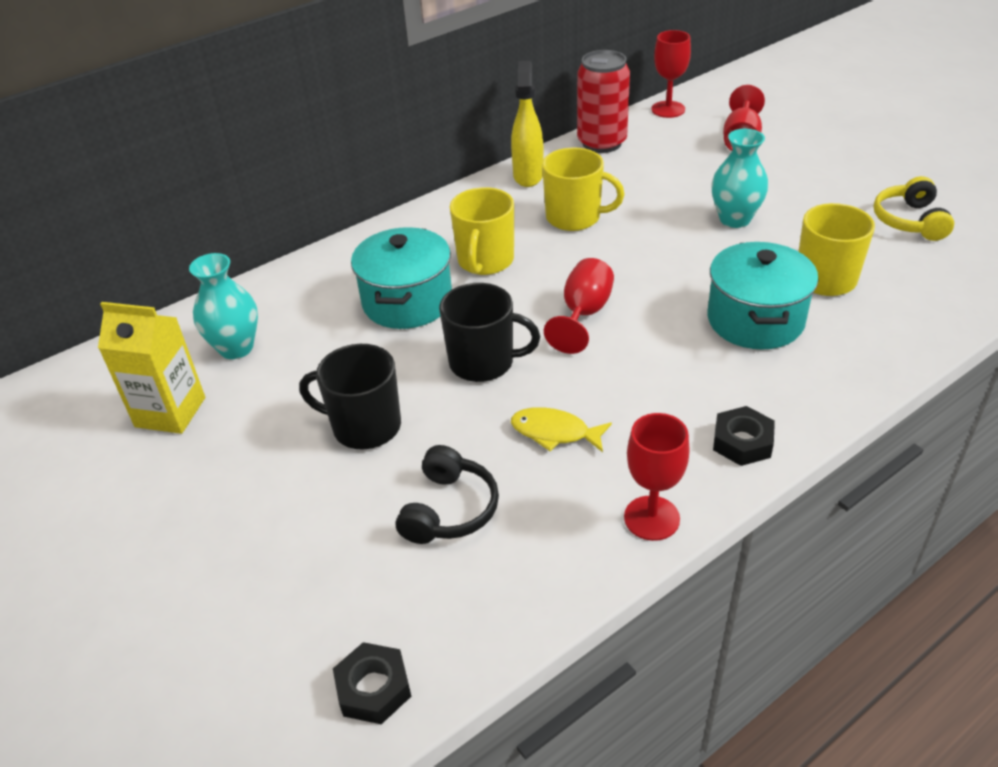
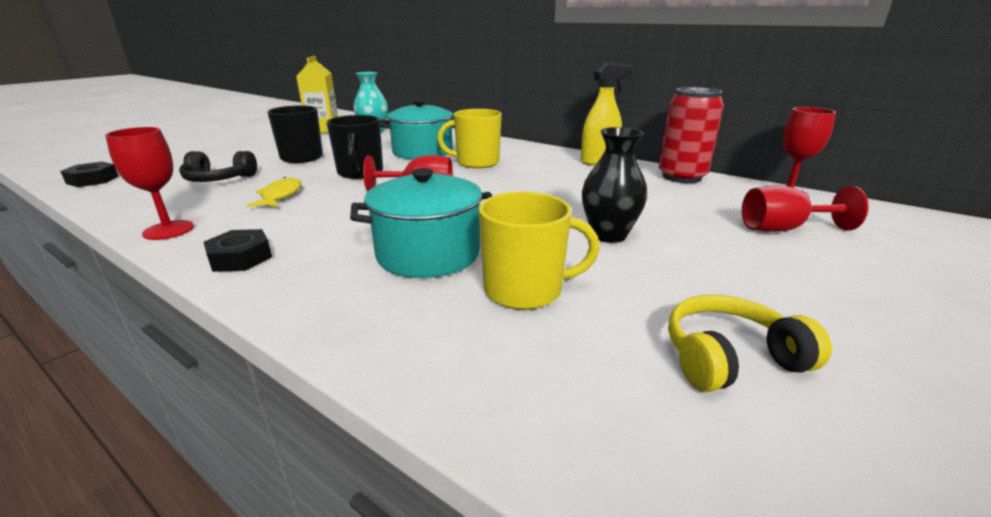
camera: 70 degrees right, 15 degrees down
yellow mug [542,147,625,231] -> none
turquoise vase [711,129,768,228] -> black vase [582,127,647,243]

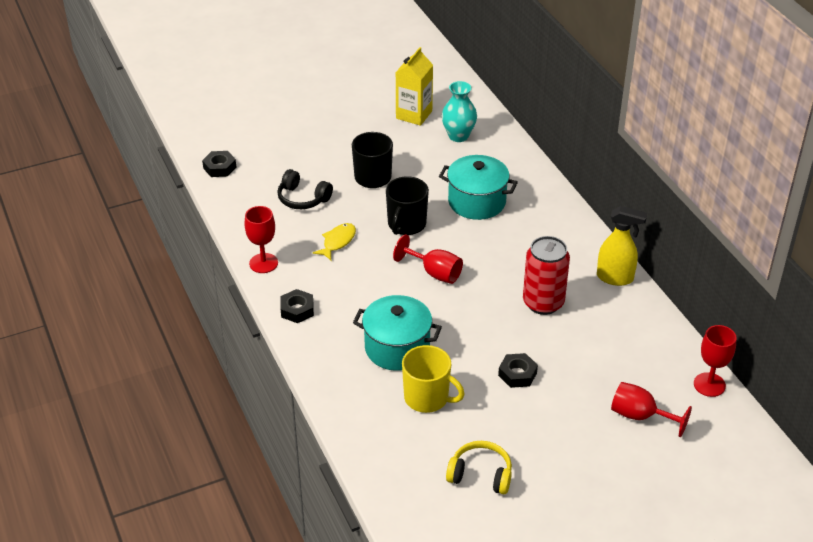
camera: 30 degrees right, 15 degrees up
yellow mug [437,109,502,168] -> none
black vase [582,127,647,243] -> black nut [498,353,538,388]
red can [659,87,724,183] -> red can moved to [523,236,570,315]

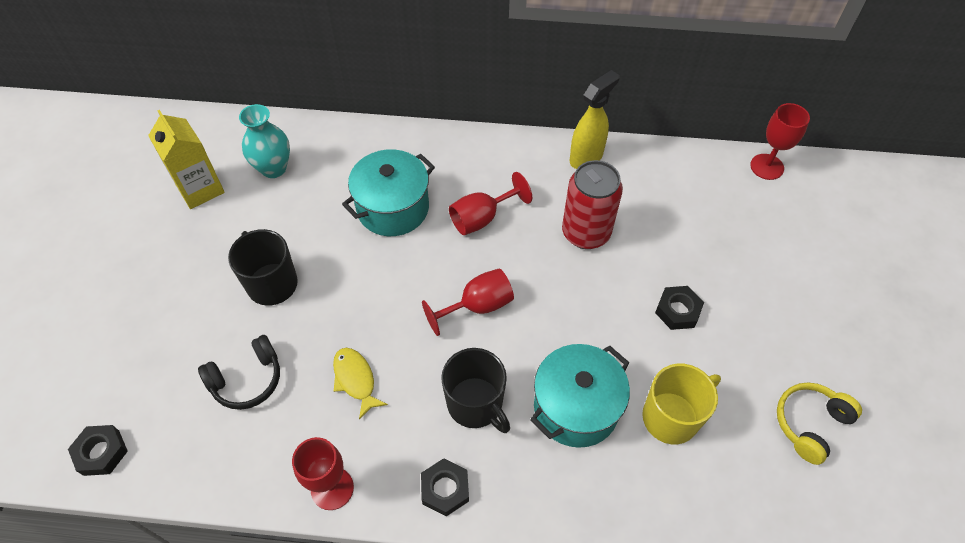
camera: 60 degrees left, 15 degrees up
black mug [386,176,429,235] -> black mug moved to [441,348,510,433]
red goblet [611,382,692,437] -> red goblet moved to [449,172,532,235]

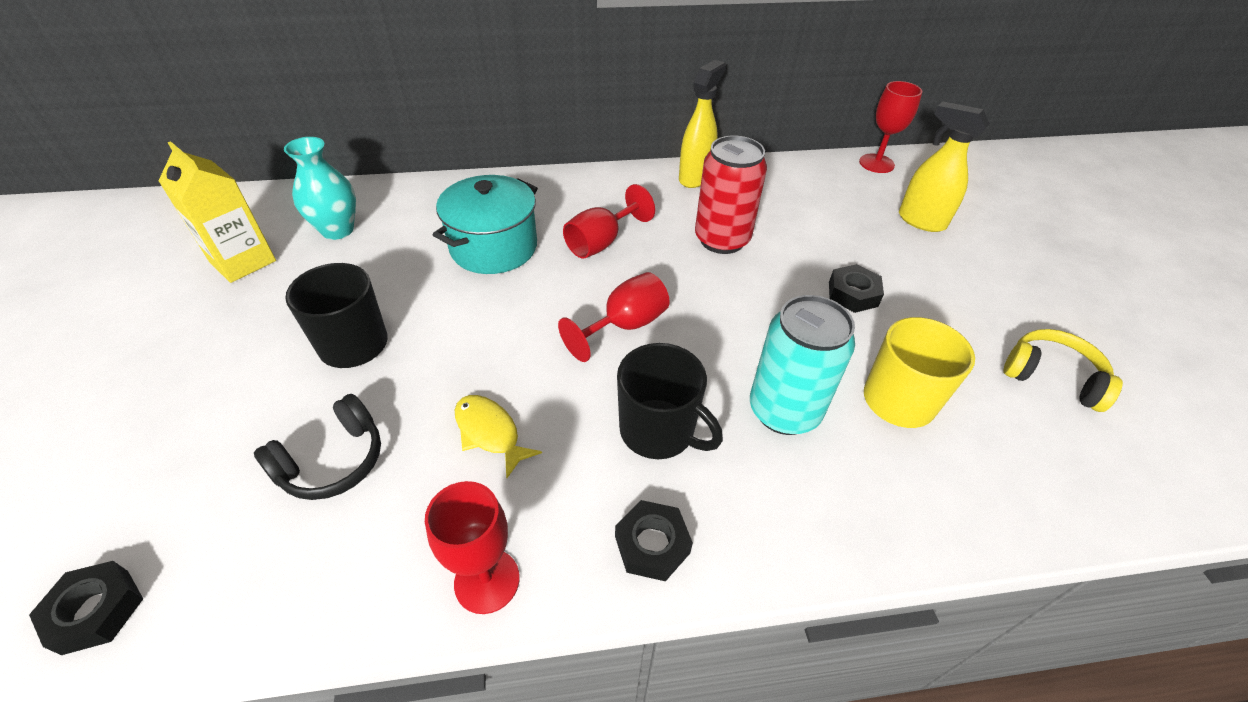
camera: 15 degrees left, 10 degrees down
turquoise pot [530,344,630,448] -> turquoise can [750,295,855,435]
yellow headphones [777,382,862,465] -> yellow headphones turned 90 degrees clockwise [1003,329,1123,412]
none -> yellow spray bottle [899,101,990,232]

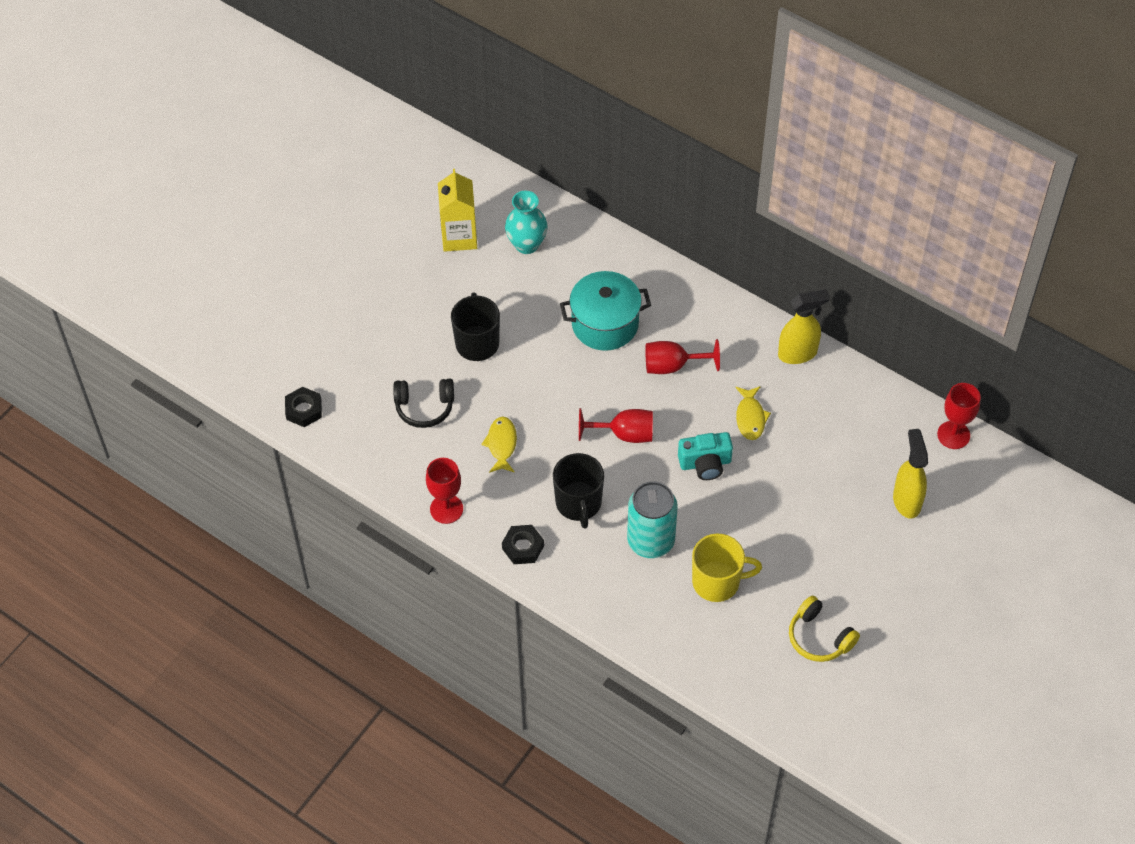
camera: 45 degrees right, 10 degrees up
red can [695,136,767,254] -> yellow fish [735,386,771,440]
black nut [829,264,884,313] -> none
yellow headphones [1003,329,1123,412] -> yellow headphones turned 150 degrees clockwise [789,596,860,662]
none -> turquoise camera [678,432,733,480]

